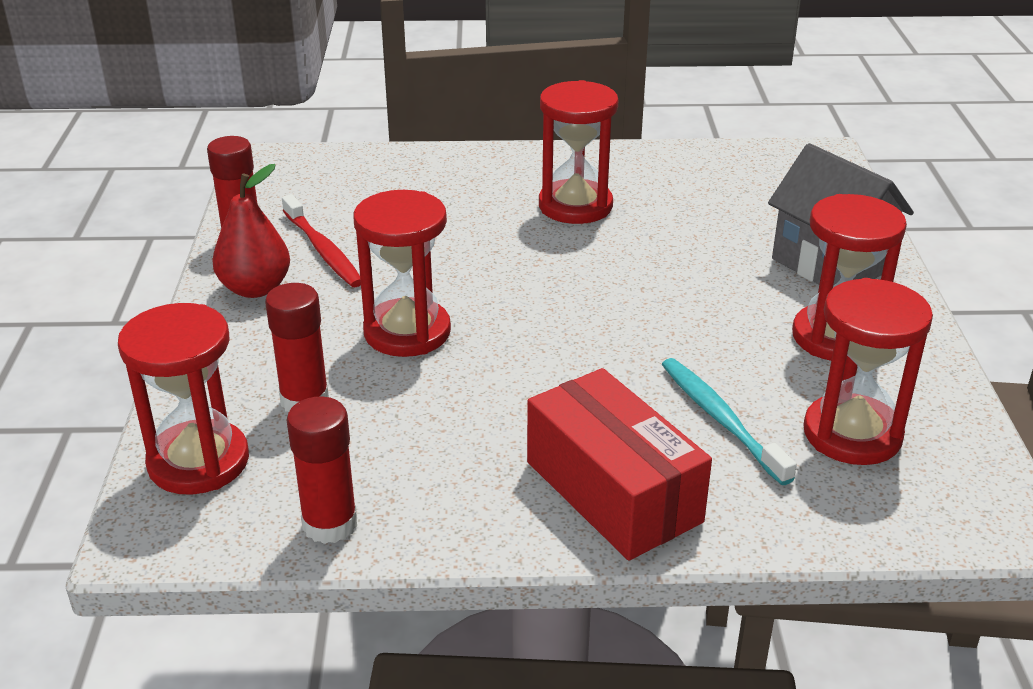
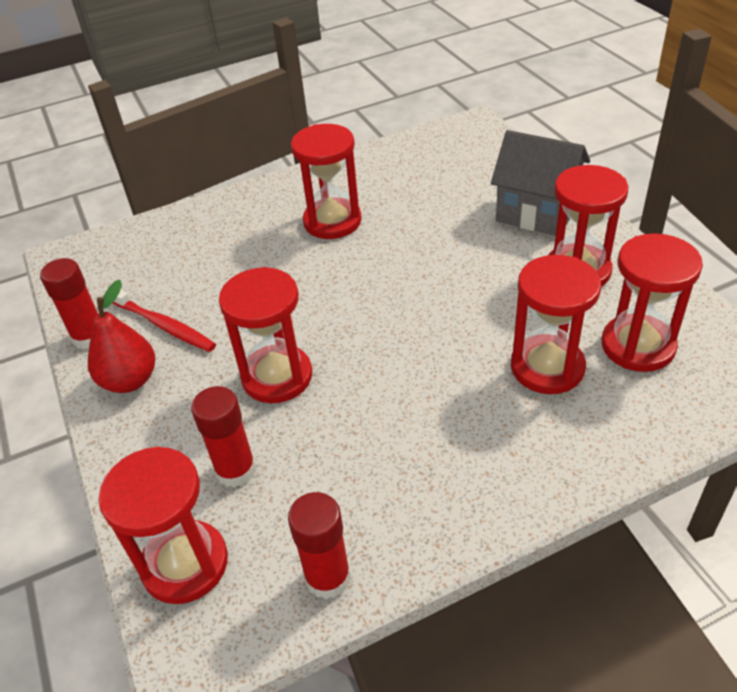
camera: 20 degrees left, 10 degrees up
red box [527,368,712,561] -> none
turquoise toothbrush [662,358,797,485] -> red hourglass [511,255,601,394]

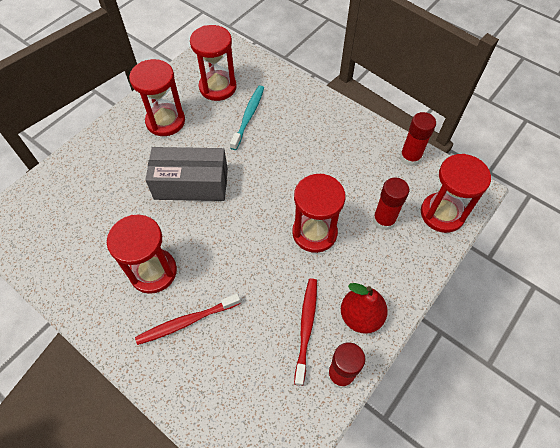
camera: 120 degrees left, 15 degrees up
grey house [491,130,590,236] -> none
red hourglass [511,255,601,394] -> turquoise toothbrush [230,86,264,150]
none -> red toothbrush [135,294,241,345]
none -> grey box [145,147,228,201]

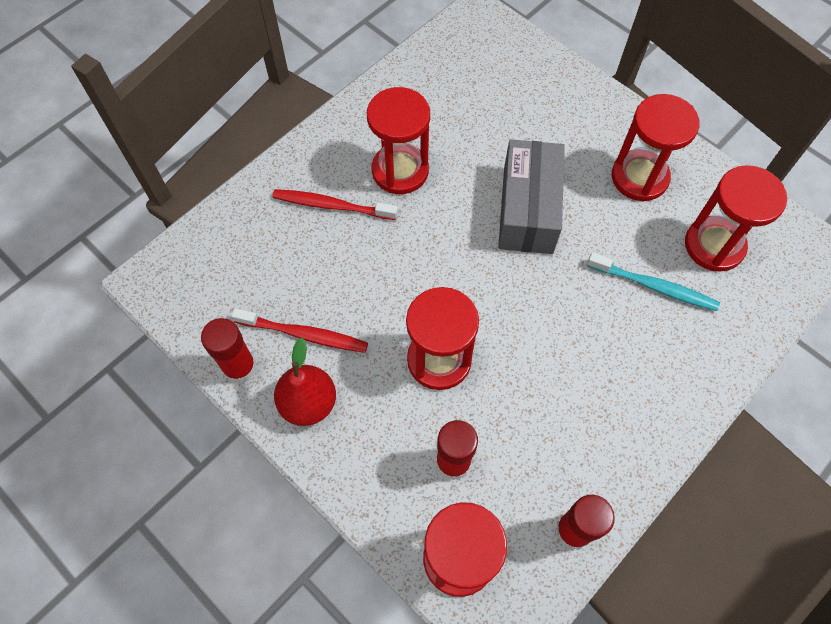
camera: 95 degrees right, 5 degrees up
red toothbrush [135,294,241,345] -> red toothbrush turned 60 degrees counterclockwise [272,189,398,220]

